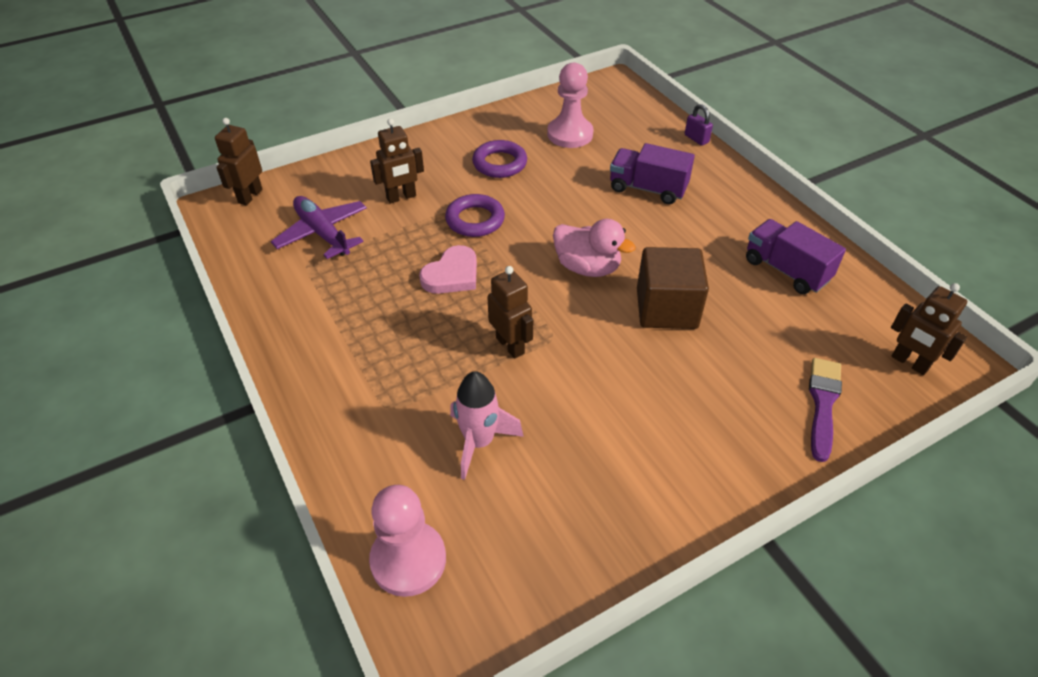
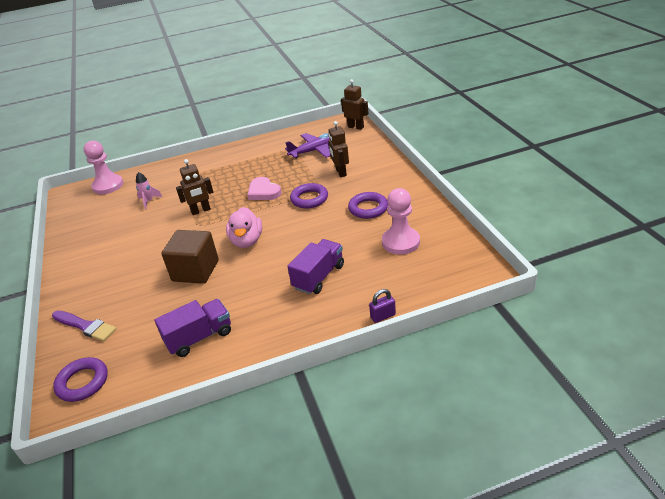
camera: 105 degrees right, 10 degrees down
pink rocket [450,371,524,480] -> pink rocket [136,172,162,210], size x0.66
pink duck [553,219,636,277] -> pink duck turned 45 degrees counterclockwise [226,207,262,248]
brown robot [891,283,967,375] -> purple ring [53,357,108,402]

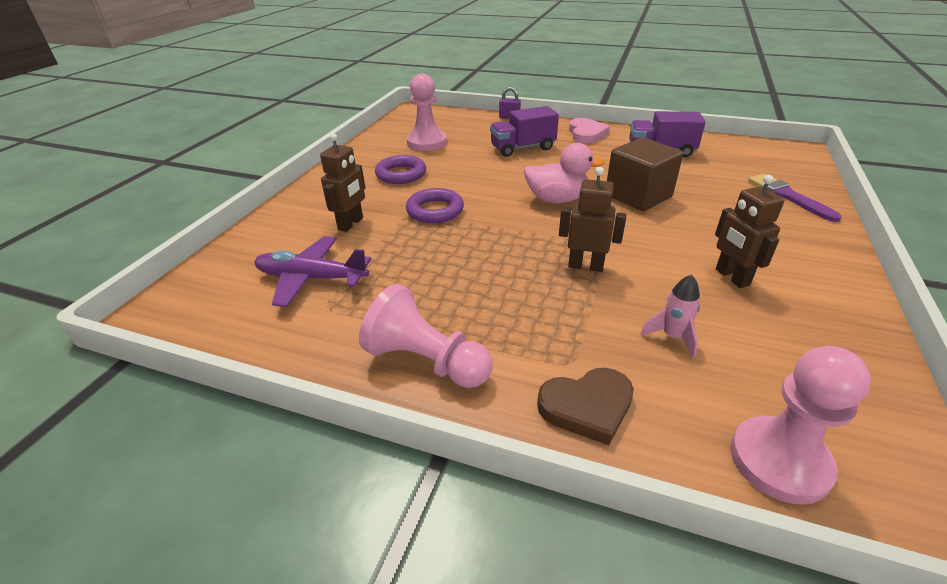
camera: 145 degrees left, 0 degrees up
purple ring [53,357,108,402] -> none
pink duck [226,207,262,248] -> pink duck turned 60 degrees clockwise [524,143,605,203]
pink heart [247,177,281,200] -> pink heart moved to [569,118,610,143]
brown robot [341,79,368,130] -> brown robot moved to [715,175,784,288]
none -> pink pawn [359,284,492,388]
none -> brown heart [537,368,634,445]

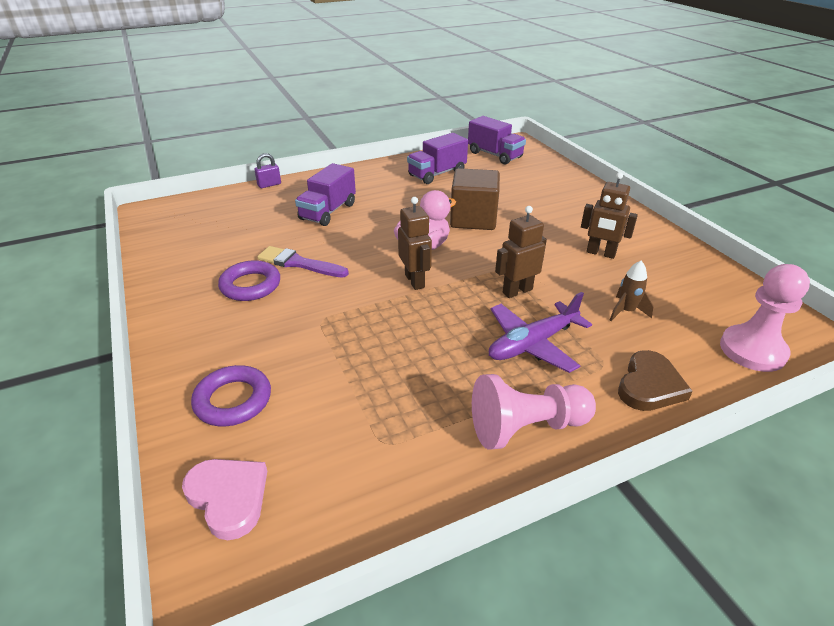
camera: 45 degrees left, 0 degrees up
purple plane [254,236,371,307] -> purple plane moved to [489,292,592,373]
brown robot [320,133,365,232] -> brown robot moved to [398,197,432,290]
purple ring [406,188,464,223] -> purple ring moved to [191,365,271,426]
pink pawn [407,74,447,151] -> none
pink heart [569,118,610,143] -> pink heart moved to [182,459,267,540]
pink rocket [640,274,700,358] -> brown rocket [610,261,654,321]
purple brush [748,174,842,222] -> purple brush moved to [257,246,349,278]
none -> purple truck [468,116,526,165]

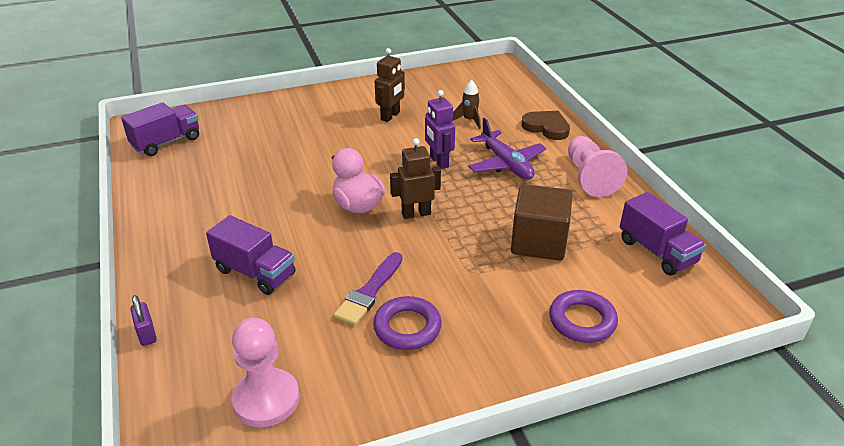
camera: 85 degrees left, 0 degrees up
pink heart [182,459,267,540] -> none
purple truck [407,133,468,184] -> purple truck moved to [620,192,706,276]
brown cube [450,168,500,230] -> brown cube moved to [511,184,573,261]
brown robot [495,206,547,298] -> purple robot [425,90,455,169]
pink pawn [720,264,810,372] -> pink pawn moved to [231,318,299,427]

